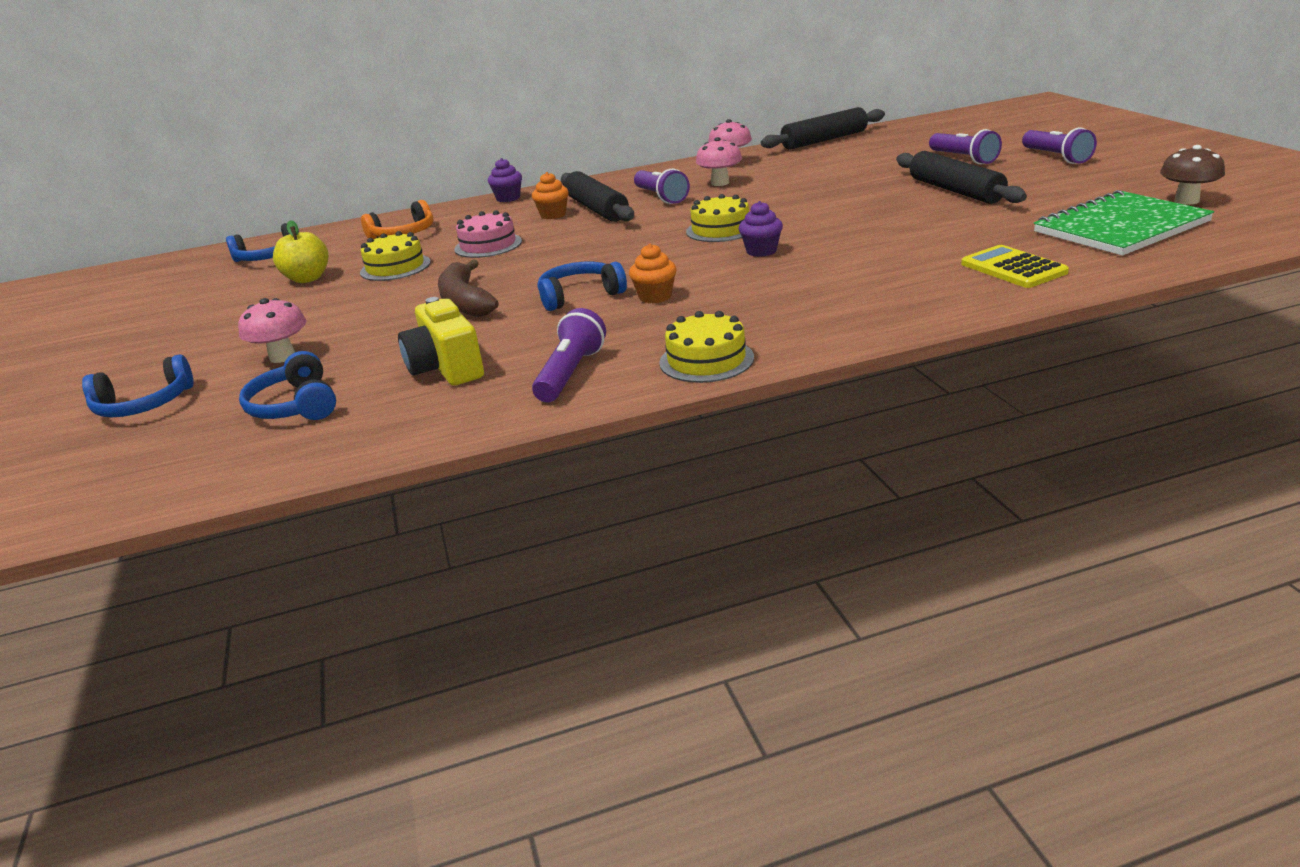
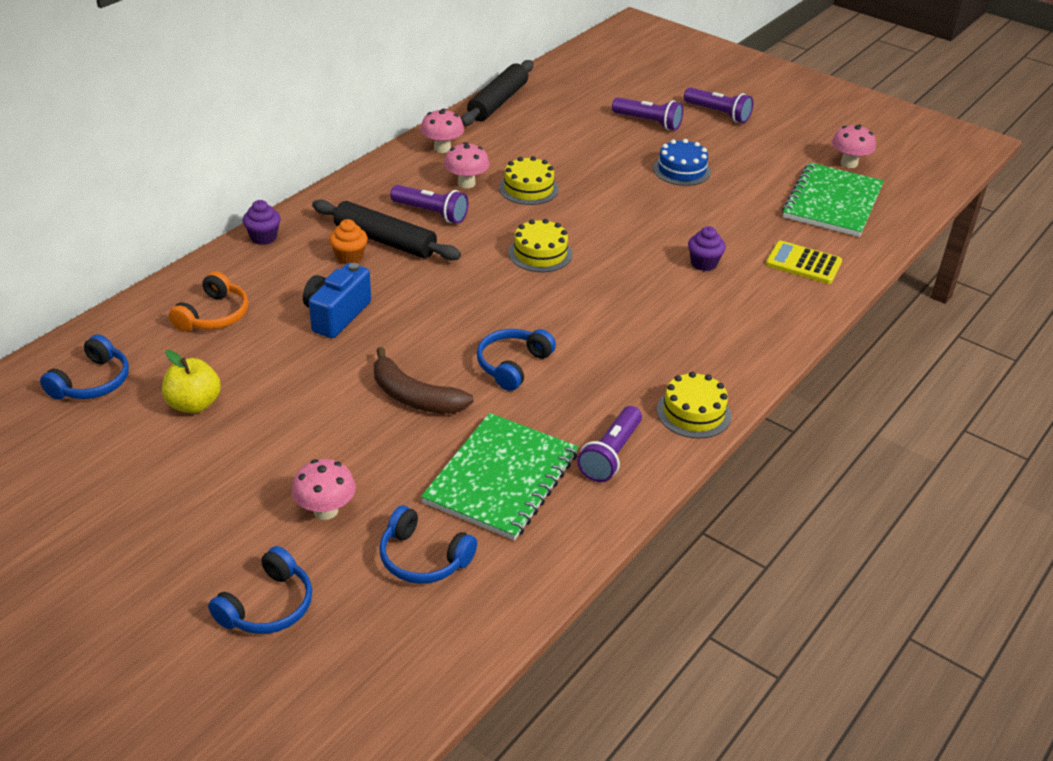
camera: 40 degrees left, 10 degrees up
yellow cake [360,231,431,281] -> yellow cake moved to [499,156,559,205]
yellow camera [398,297,484,386] -> green notebook [421,413,578,540]
pink cake [454,210,522,258] -> blue camera [303,263,371,338]
purple flashlight [532,308,606,402] -> purple flashlight turned 135 degrees counterclockwise [577,406,642,482]
orange cupcake [629,243,677,303] -> none
purple cupcake [739,201,783,257] -> purple cupcake moved to [688,226,726,271]
black rolling pin [896,151,1027,204] -> blue cake [653,139,711,186]
brown mushroom [1160,145,1225,204] -> pink mushroom [832,125,876,168]

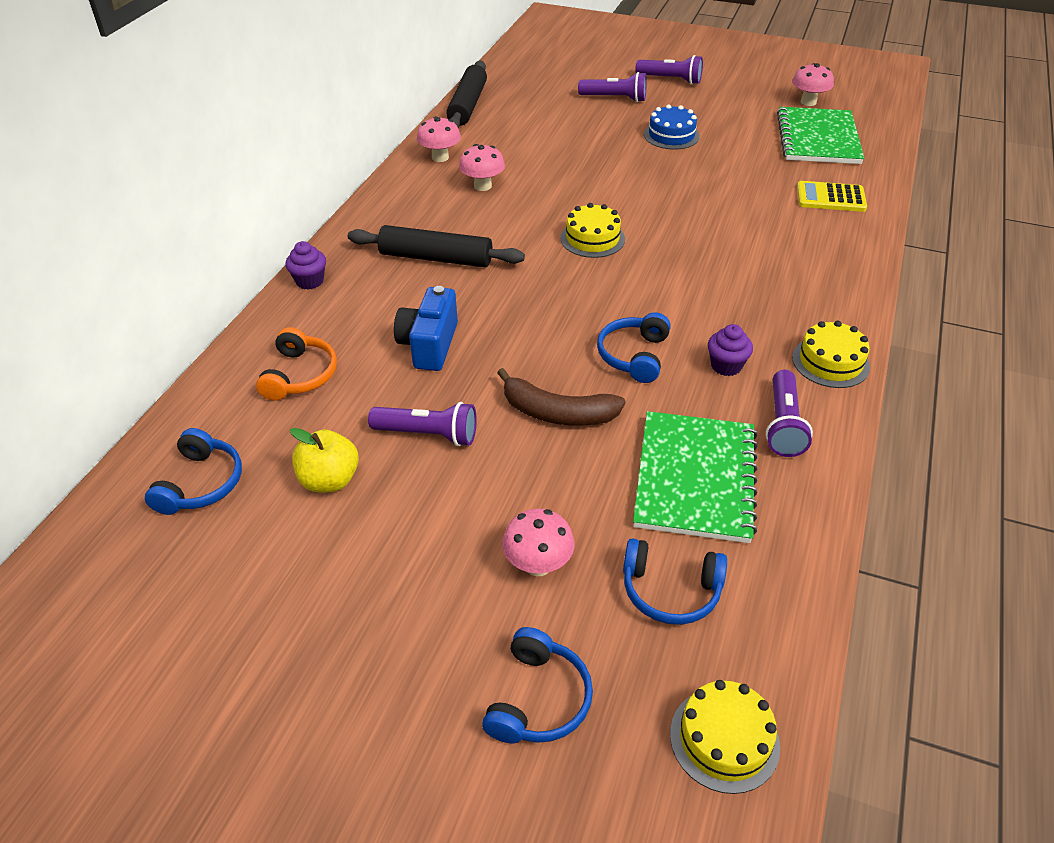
camera: 15 degrees left, 5 degrees up
orange cupcake [329,219,368,264] -> none
purple flashlight [390,185,469,224] -> purple flashlight moved to [368,402,477,446]
yellow cake [499,156,559,205] -> yellow cake moved to [670,680,780,794]
purple cupcake [688,226,726,271] -> purple cupcake moved to [708,324,753,376]

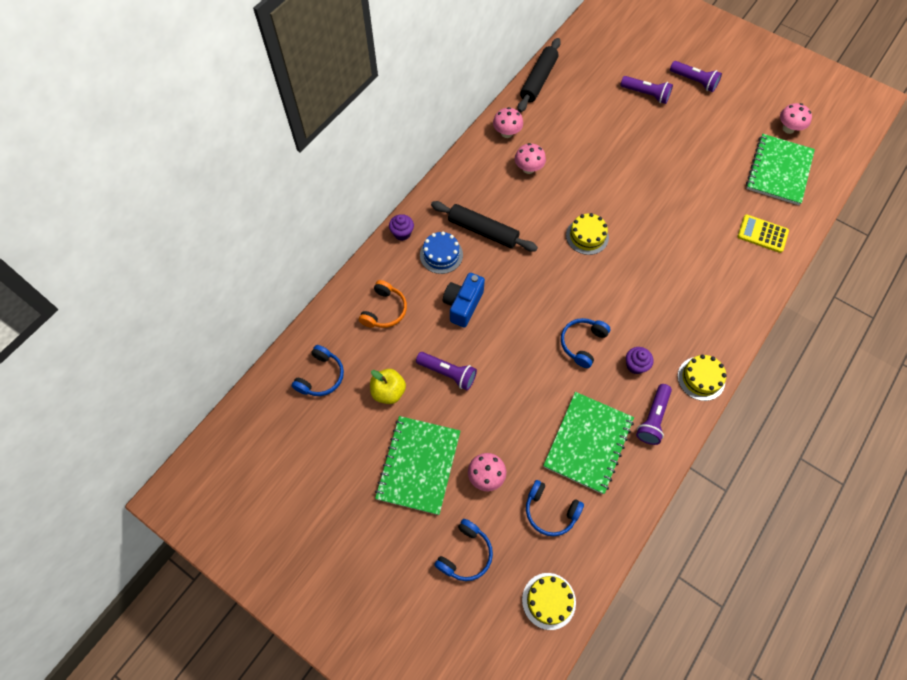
camera: 15 degrees right, 20 degrees up
brown banana [497,368,626,426] -> none
blue cake [644,104,700,150] -> blue cake moved to [420,231,463,274]
none -> green notebook [375,416,460,515]

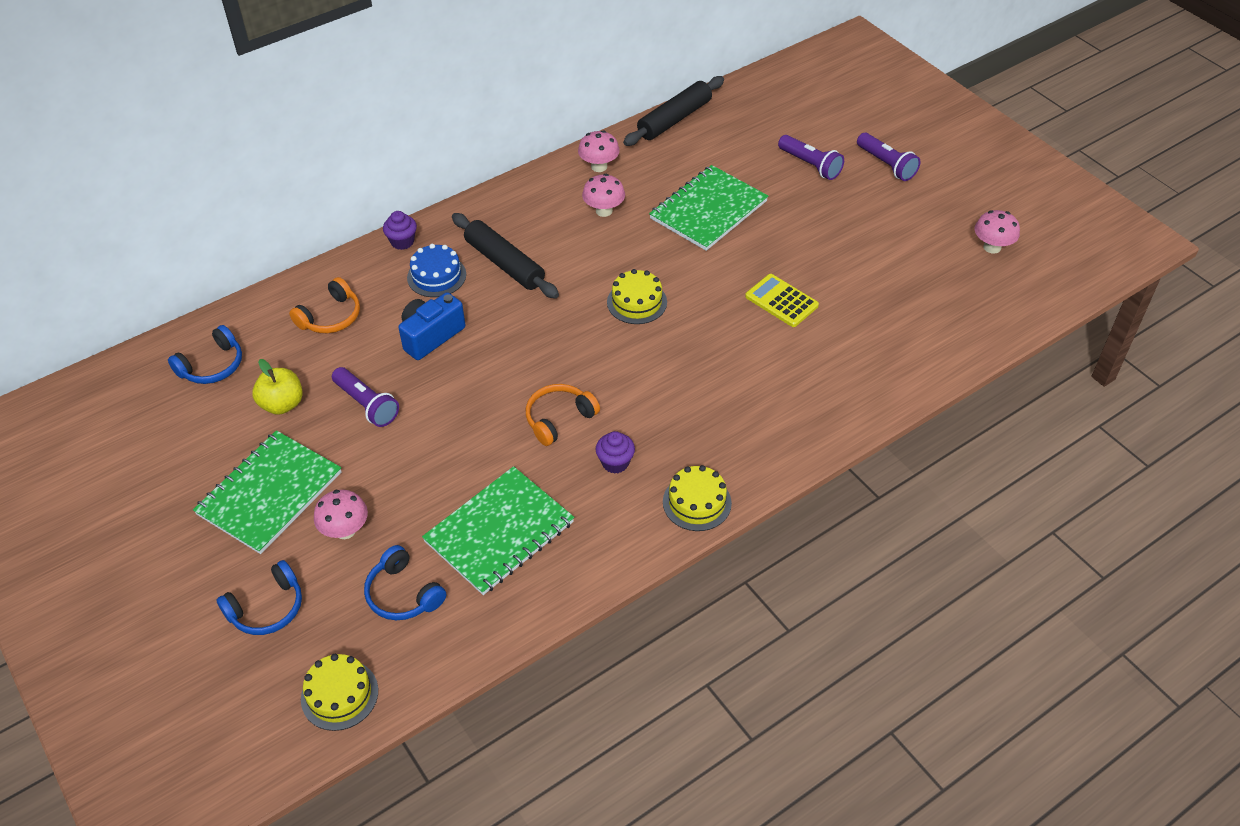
camera: 20 degrees right, 15 degrees down
blue headphones [561,318,610,368] -> orange headphones [526,384,600,446]
purple flashlight [636,384,672,445] -> none
yellow calculator [737,214,789,253] -> yellow calculator moved to [745,274,819,327]
green notebook [746,134,815,205] -> green notebook moved to [649,165,768,251]

